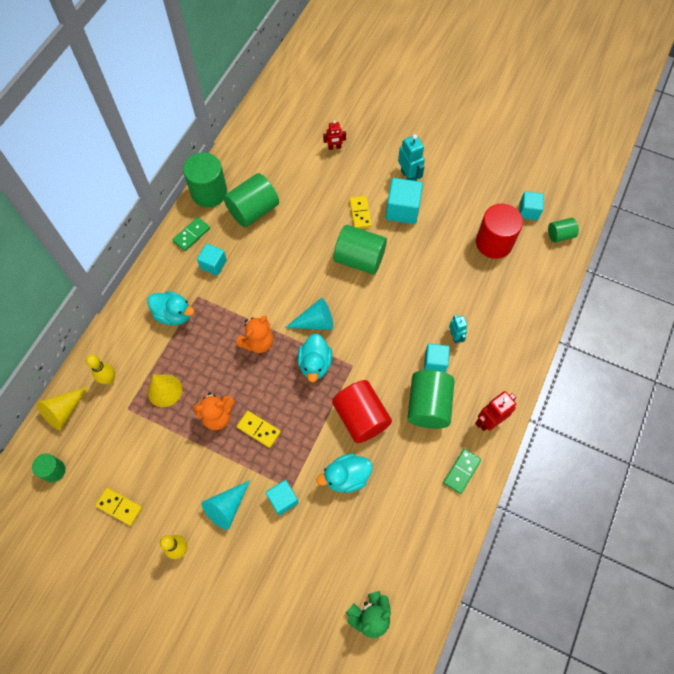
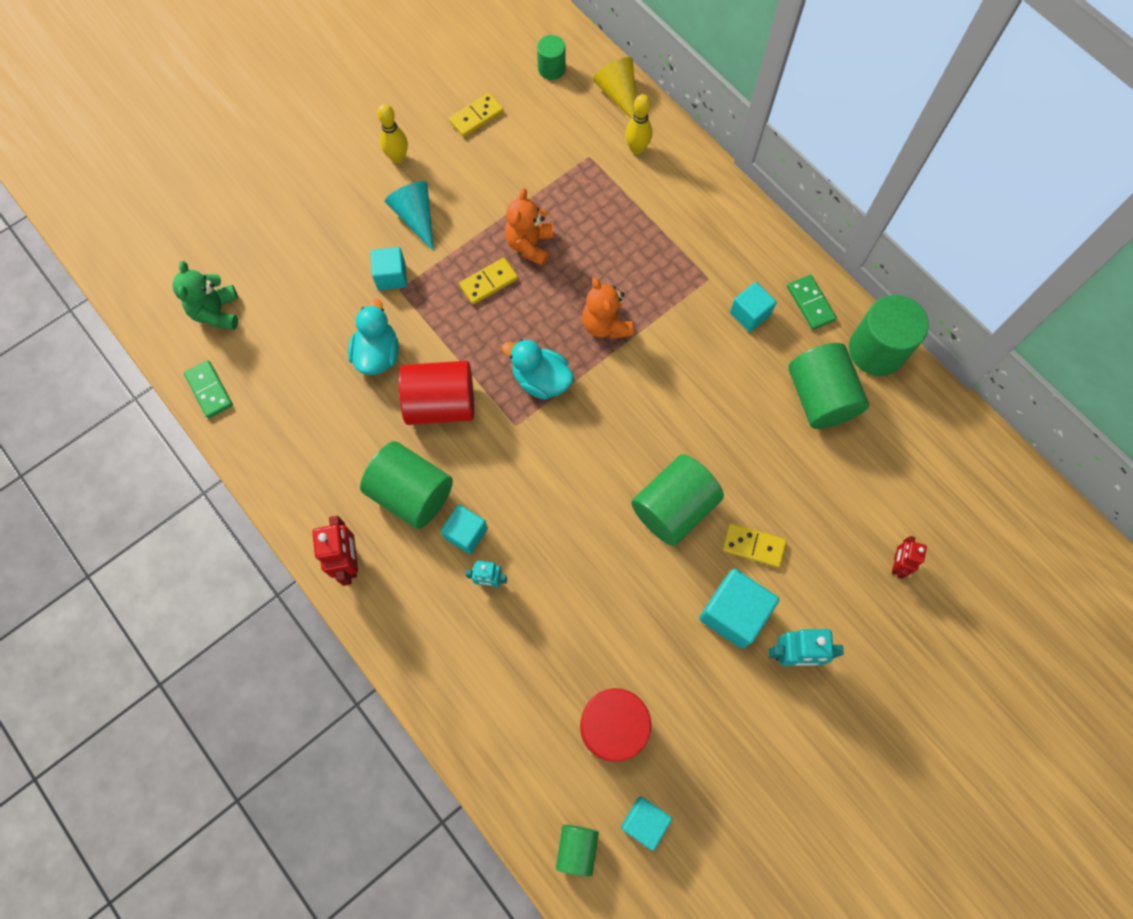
camera: 115 degrees right, 5 degrees up
turquoise duck [147,291,194,325] -> none
yellow cone [148,374,182,407] -> none
turquoise cone [285,298,333,330] -> none
green domino [443,449,481,494] -> green domino moved to [184,360,233,418]

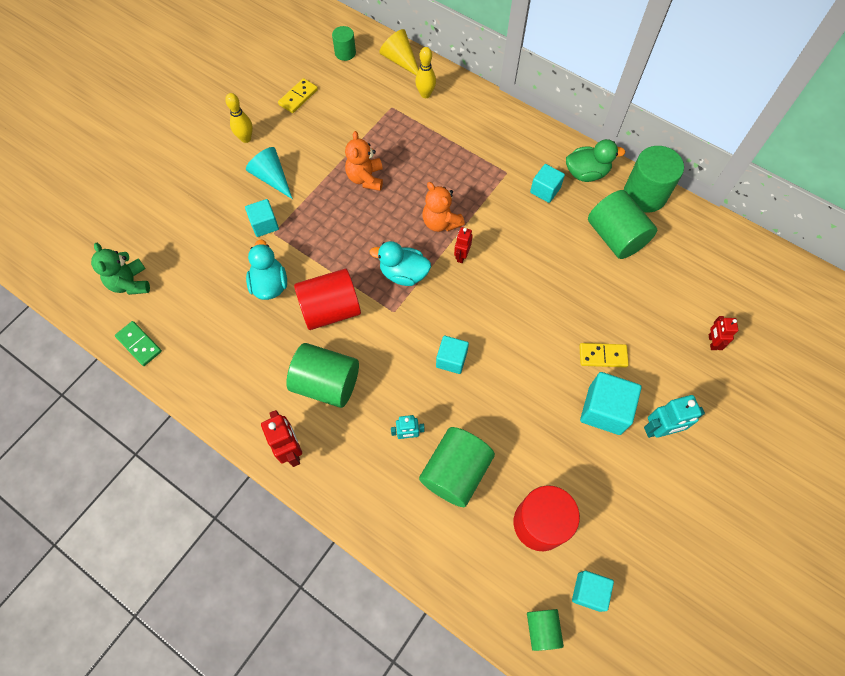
camera: 15 degrees left, 5 degrees down
turquoise cube [440,505,488,554] -> turquoise cube moved to [436,336,469,374]
yellow domino [459,258,518,305] -> none
green cylinder [631,454,724,546] -> green cylinder moved to [419,427,495,507]
green domino [787,275,837,330] -> green duck [566,139,625,182]
none -> red robot [454,227,473,263]

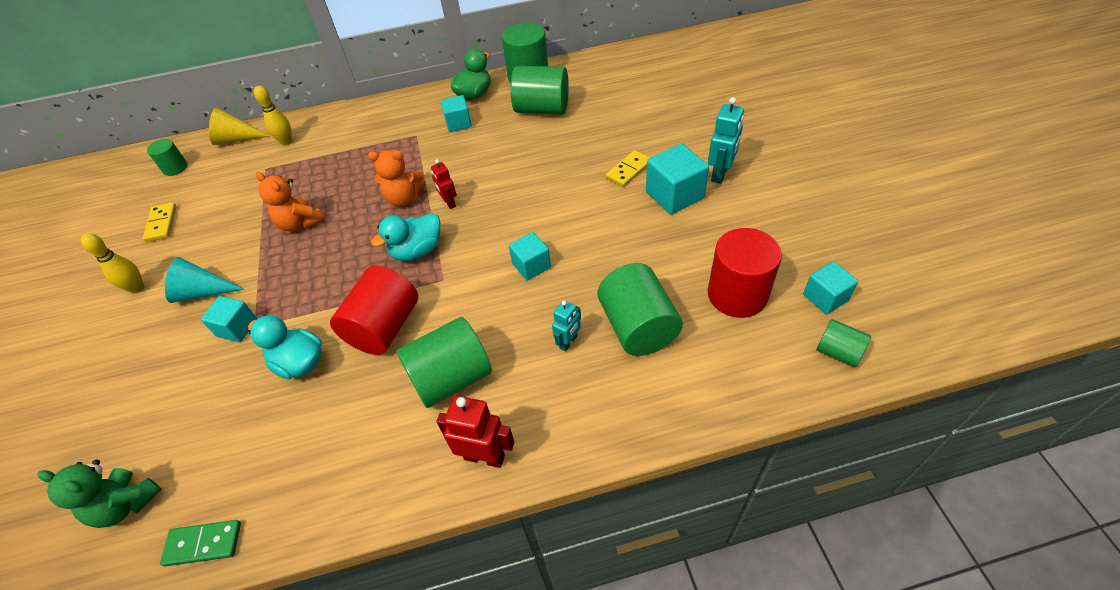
camera: 45 degrees left, 15 degrees down
red robot [709,316,738,350] -> none

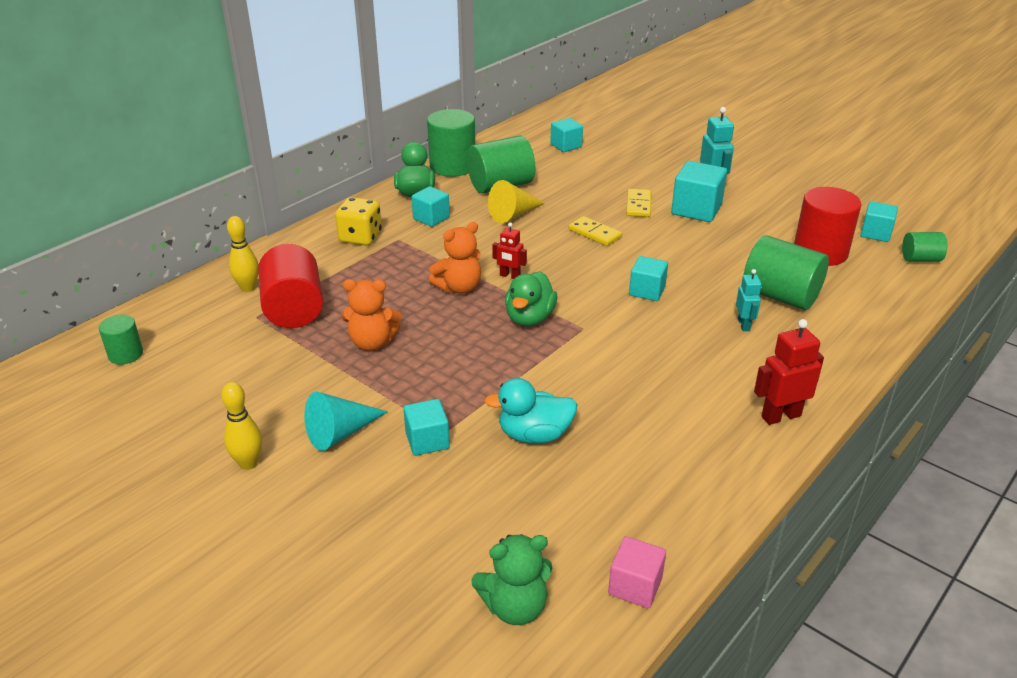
camera: 40 degrees left, 15 degrees down
yellow domino [143,202,177,242] -> yellow domino moved to [569,216,622,246]
green domino [160,520,241,566] -> pink cube [608,536,666,608]
yellow cone [209,107,270,145] -> yellow cone moved to [488,180,545,223]
red cylinder [330,266,418,355] -> red cylinder moved to [258,244,323,328]
turquoise duck [371,213,440,261] -> green duck [505,271,557,326]
green cylinder [396,317,492,408] -> none
none -> yellow dice [335,197,382,246]
none -> turquoise cube [550,118,583,152]

